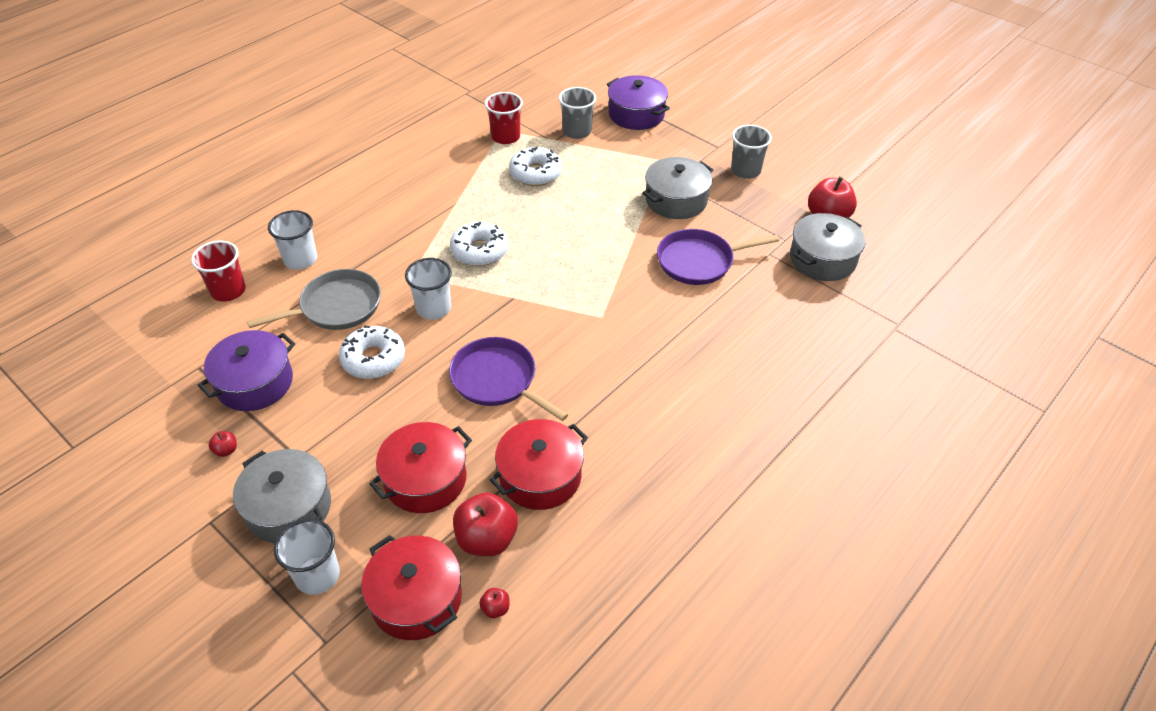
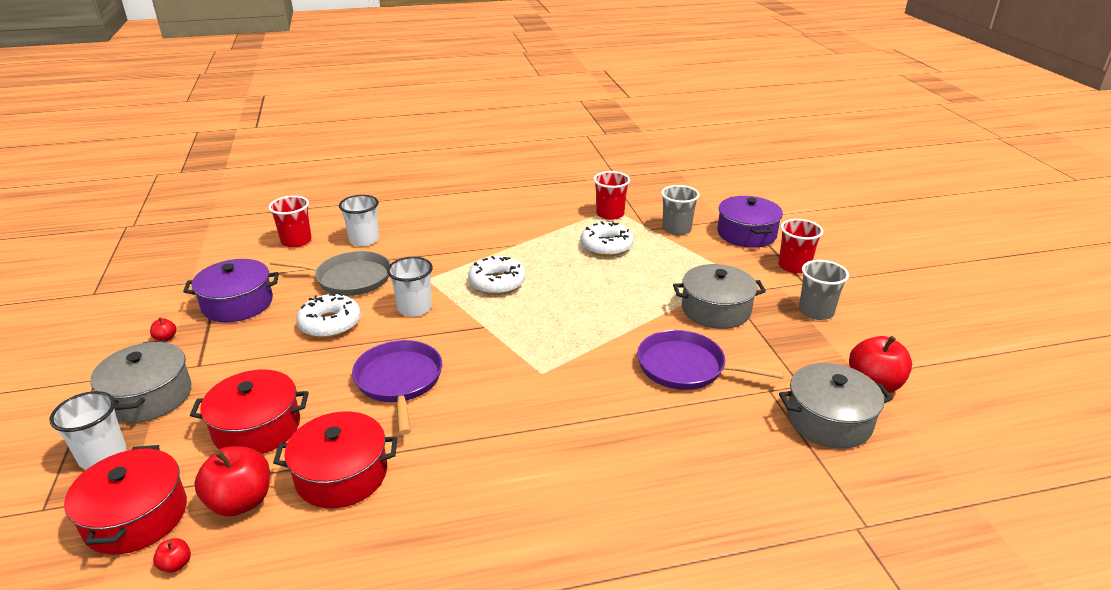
camera: 35 degrees right, 15 degrees down
none -> red cup [779,219,823,274]

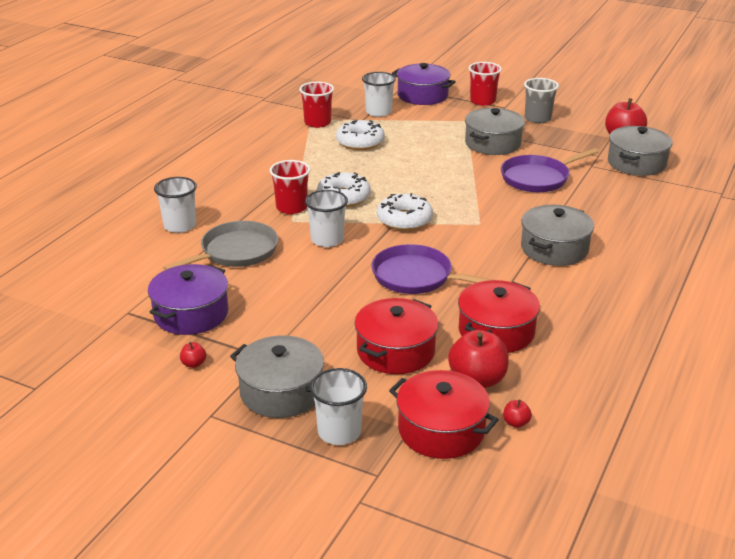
camera: 50 degrees left, 0 degrees up
red cup [268,196,312,248] -> red cup moved to [270,160,310,214]
white donut [296,293,361,338] -> white donut moved to [377,193,433,231]
grey cup [661,185,699,235] -> white cup [362,72,396,117]
none -> grey pot [521,205,594,266]

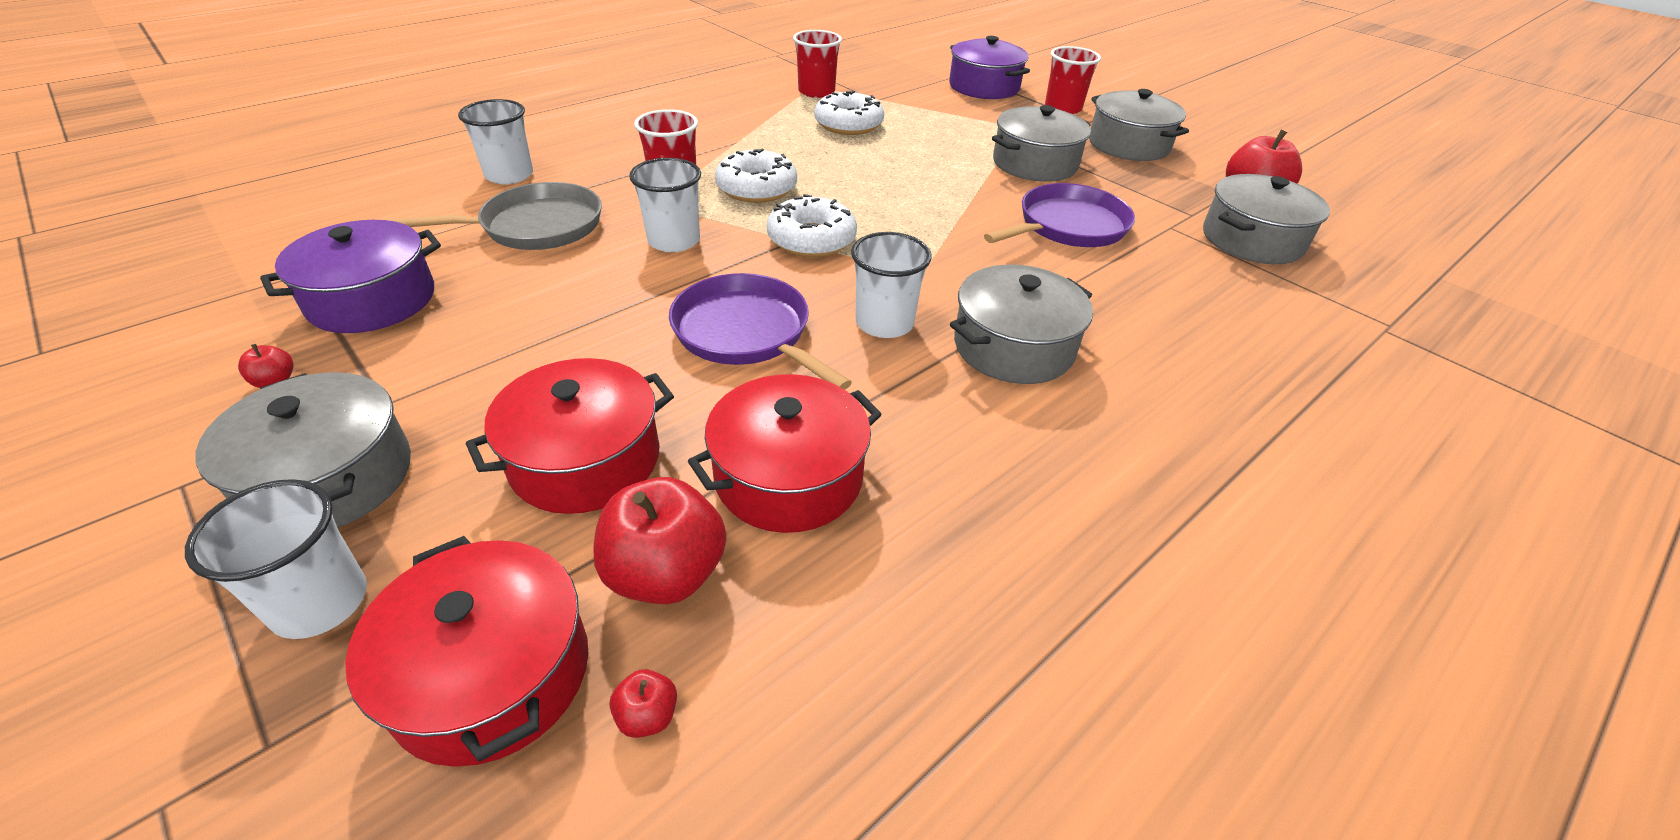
camera: 20 degrees right, 10 degrees up
white cup [362,72,396,117] -> white cup moved to [851,232,932,338]
purple pan [501,148,599,192] -> purple pan turned 150 degrees clockwise [984,183,1135,247]
grey cup [524,78,559,123] -> grey pot [1089,89,1189,161]

